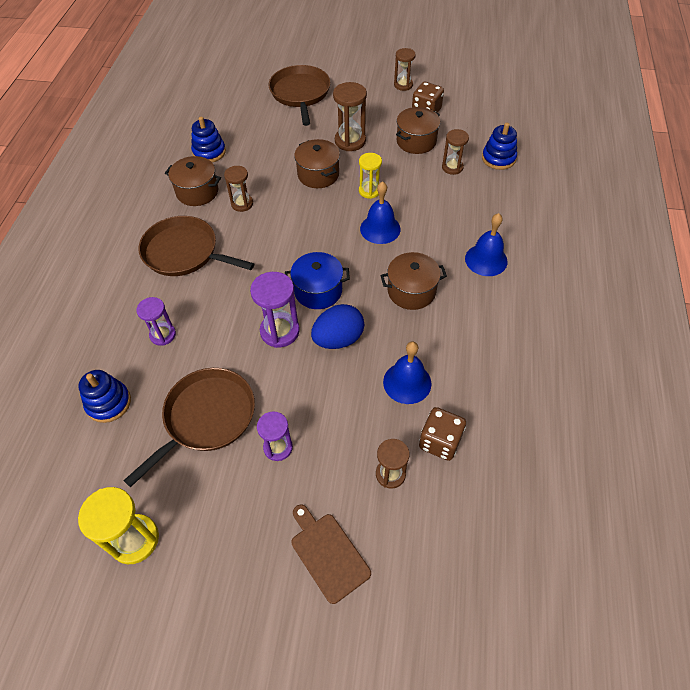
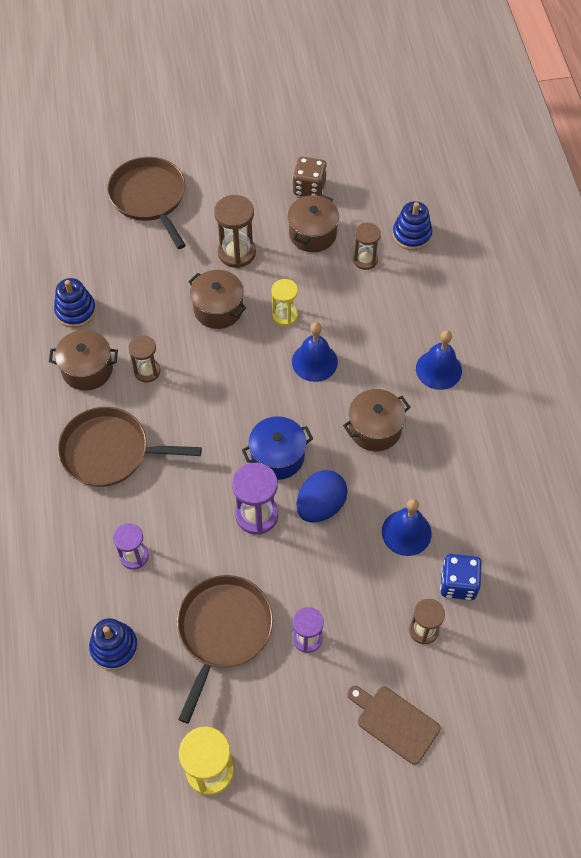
camera: 20 degrees left, 5 degrees up
brown hourglass [394,48,416,91] -> none
brown dice [419,407,466,461] -> blue dice [440,554,482,600]

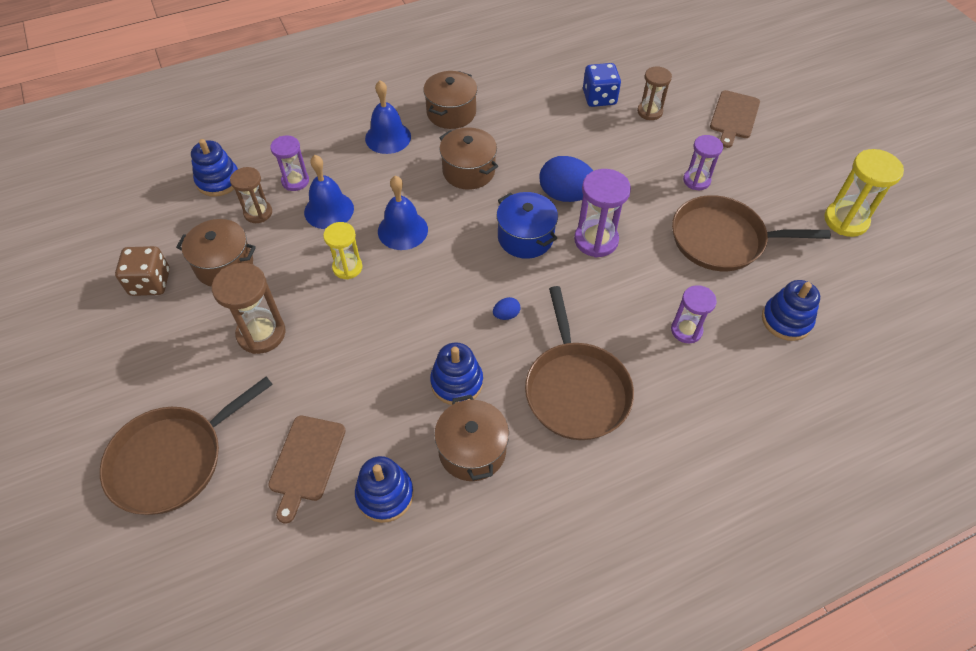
camera: 105 degrees left, 5 degrees down
brown hourglass [128,335,160,382] -> blue stacking toy [430,342,483,405]
brown pot [188,270,246,329] -> brown pot moved to [423,71,477,129]
blue bell [382,499,432,556] -> blue bell moved to [304,155,354,229]
none -> brown cutting board [268,416,346,523]
none -> purple hourglass [270,135,309,191]
none -> blue egg [493,297,520,320]

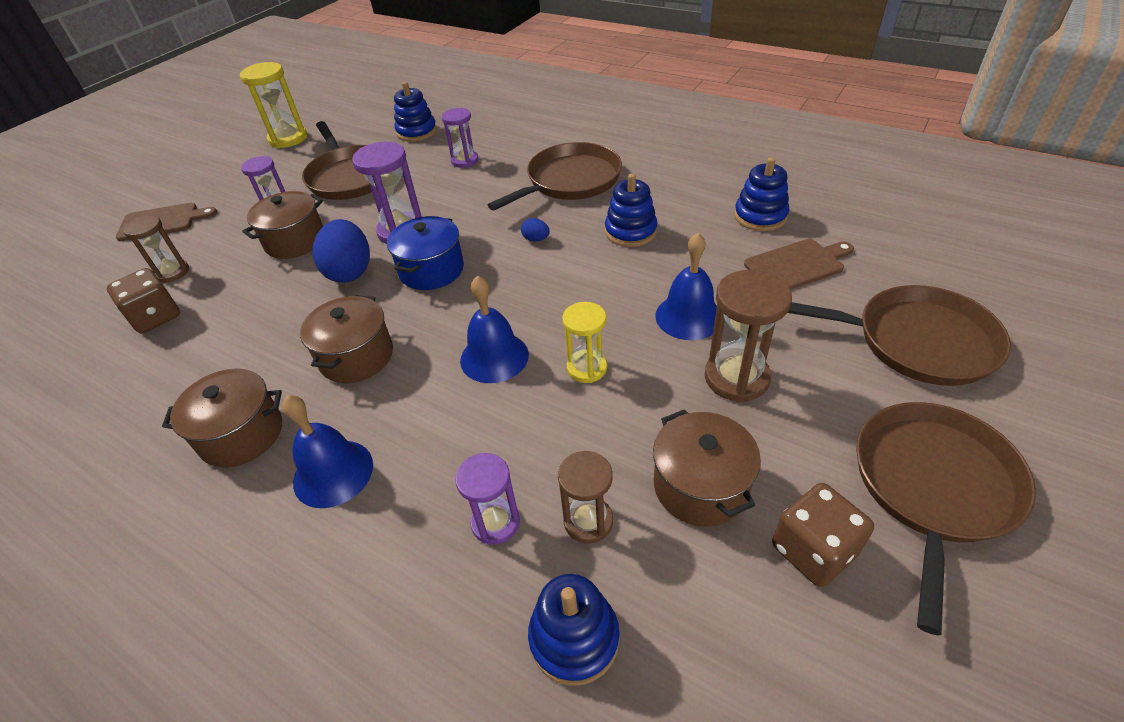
camera: 120 degrees left, 10 degrees down
blue bell [304,155,354,229] -> blue bell moved to [655,233,717,340]
brown pot [434,395,509,481] -> brown pot moved to [242,191,323,259]
blue dice [583,63,621,107] -> brown dice [107,268,180,333]
none -> brown pan [856,402,1036,635]

